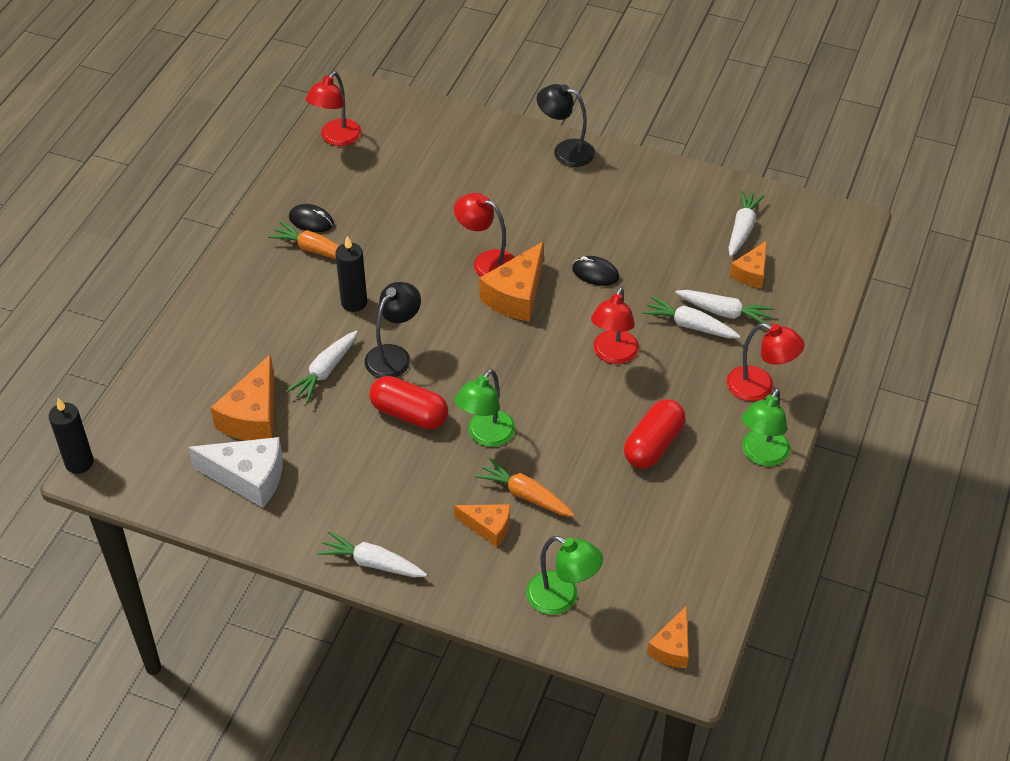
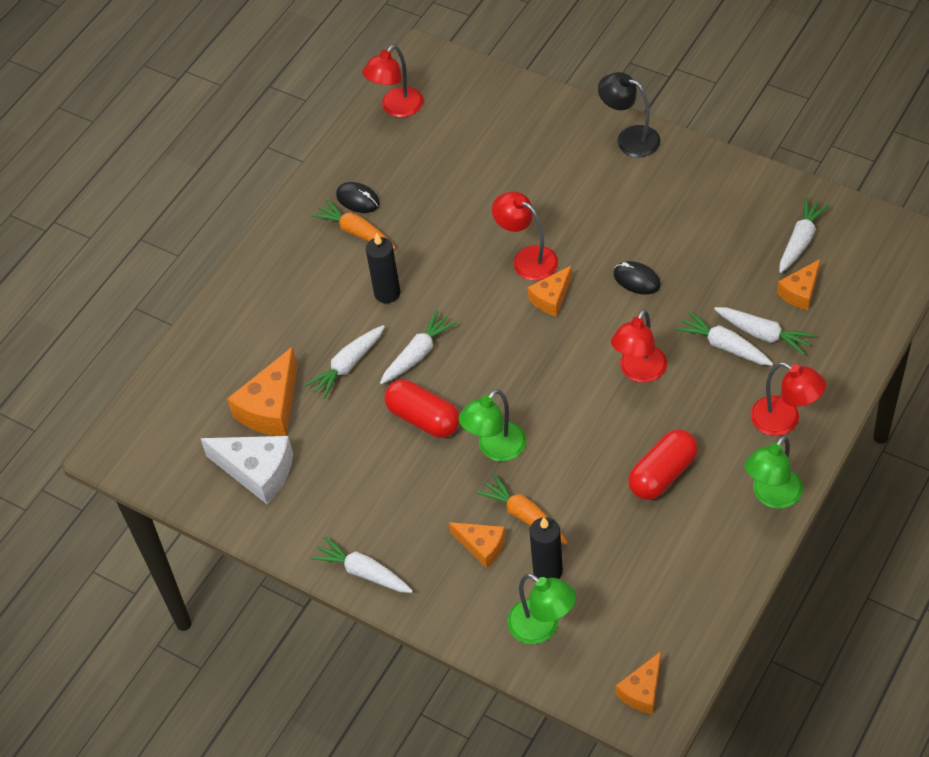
camera: 15 degrees right, 5 degrees up
black candle [49,398,94,474] -> black candle moved to [529,517,563,579]
black lamp [365,282,421,378] -> white carrot [380,310,457,384]
orange cheese [479,241,544,322] -> orange cheese [528,266,572,316], size x0.61

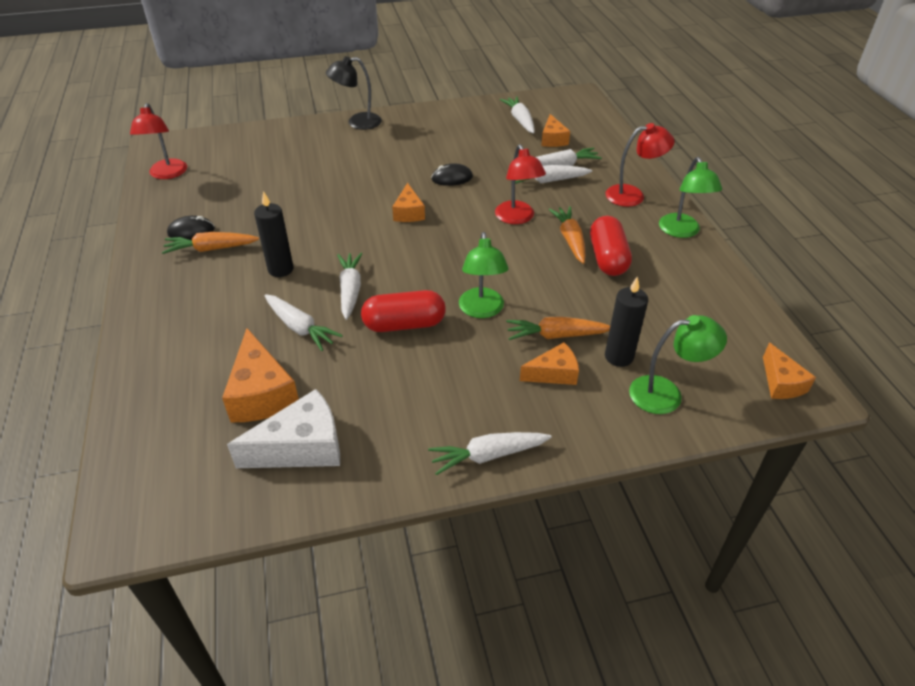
camera: 50 degrees left, 10 degrees down
white carrot [305,325,385,399] -> white carrot turned 45 degrees counterclockwise [265,294,343,351]
red lamp [492,192,558,281] -> none
none -> orange carrot [548,206,586,264]

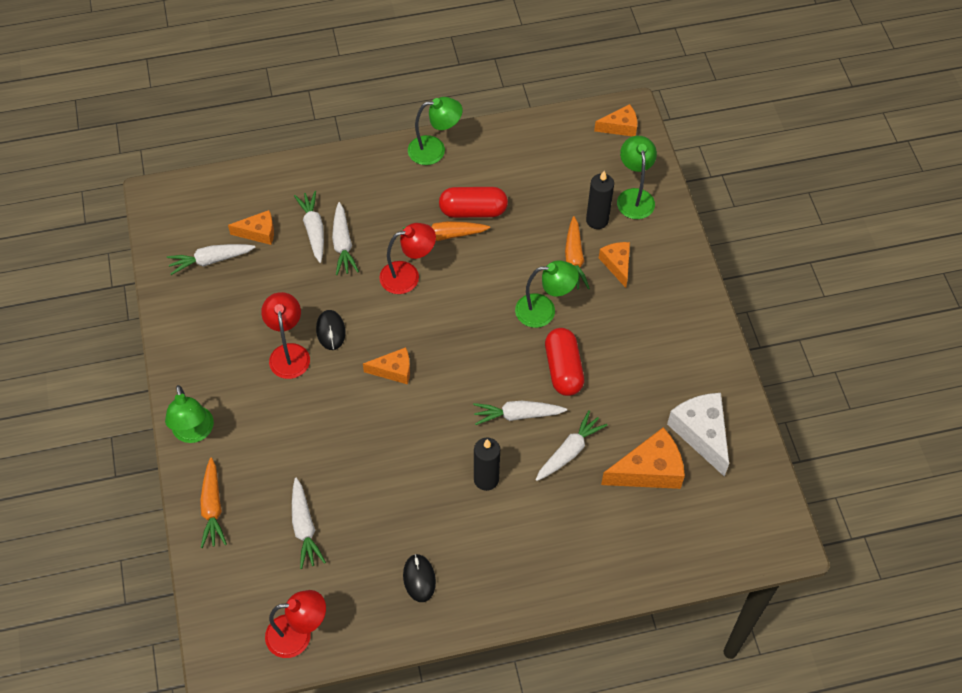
camera: 90 degrees left, 15 degrees up
orange carrot [162,232,259,254] -> orange carrot moved to [200,457,227,548]
black lamp [326,56,382,130] -> green lamp [165,385,214,443]
white carrot [428,432,552,475] -> white carrot moved to [292,478,326,569]
red lamp [605,123,675,207] -> red lamp moved to [261,292,310,379]

